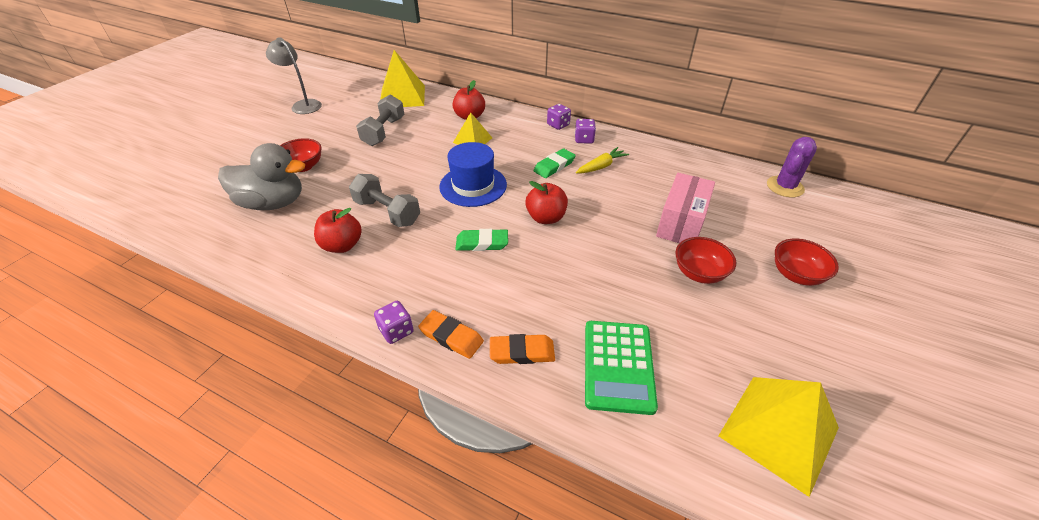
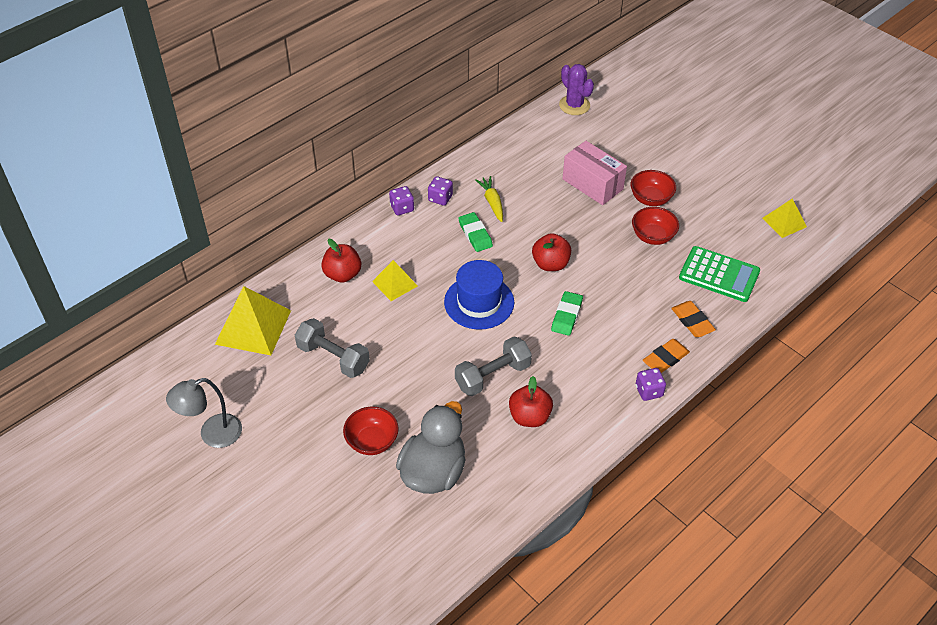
camera: 70 degrees left, 5 degrees up
orange eraser [490,334,555,364] -> orange eraser turned 45 degrees counterclockwise [671,301,716,337]
yellow pyramid [719,377,839,497] -> yellow pyramid [763,199,807,238], size x0.58
red bowl [775,239,839,286] -> red bowl moved to [632,207,679,245]

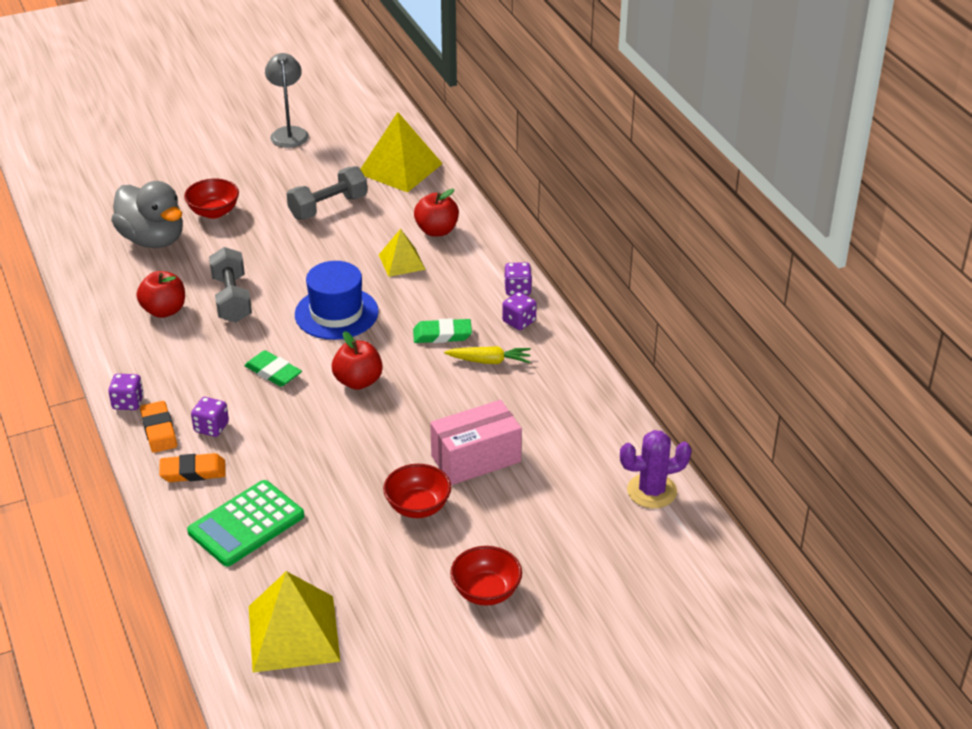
camera: 110 degrees right, 10 degrees down
red bowl [632,207,679,245] -> red bowl moved to [450,546,522,606]
yellow pyramid [763,199,807,238] -> yellow pyramid [249,571,340,673], size x1.72
none -> purple dice [191,397,229,437]

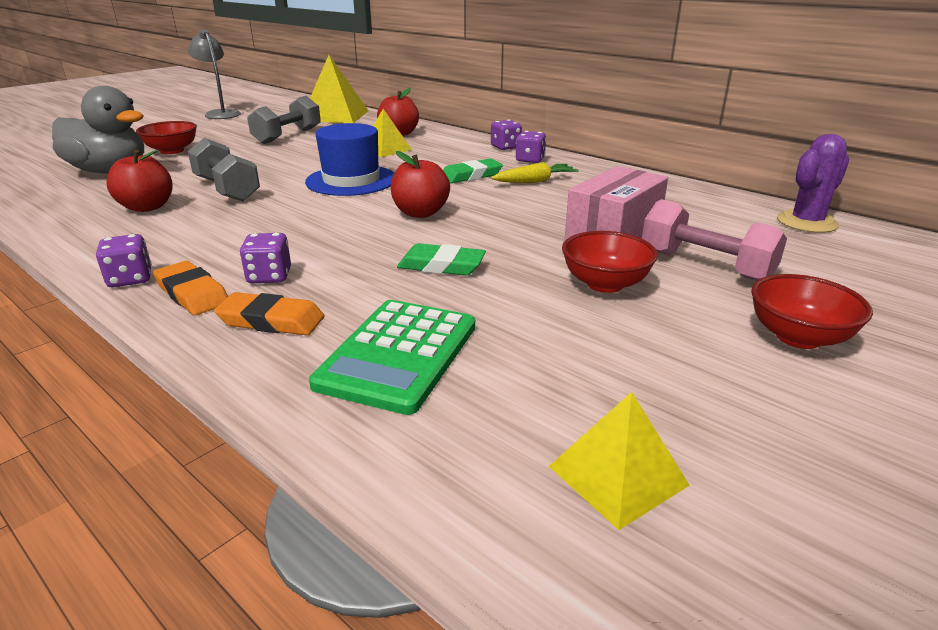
camera: 25 degrees left, 10 degrees down
orange eraser [159,453,226,482] -> orange eraser turned 45 degrees clockwise [214,292,324,335]
green eraser [244,350,302,387] -> green eraser moved to [397,243,486,276]
yellow pyramid [249,571,340,673] -> yellow pyramid [549,392,690,530], size x0.58
none -> pink dumbbell [642,199,787,281]

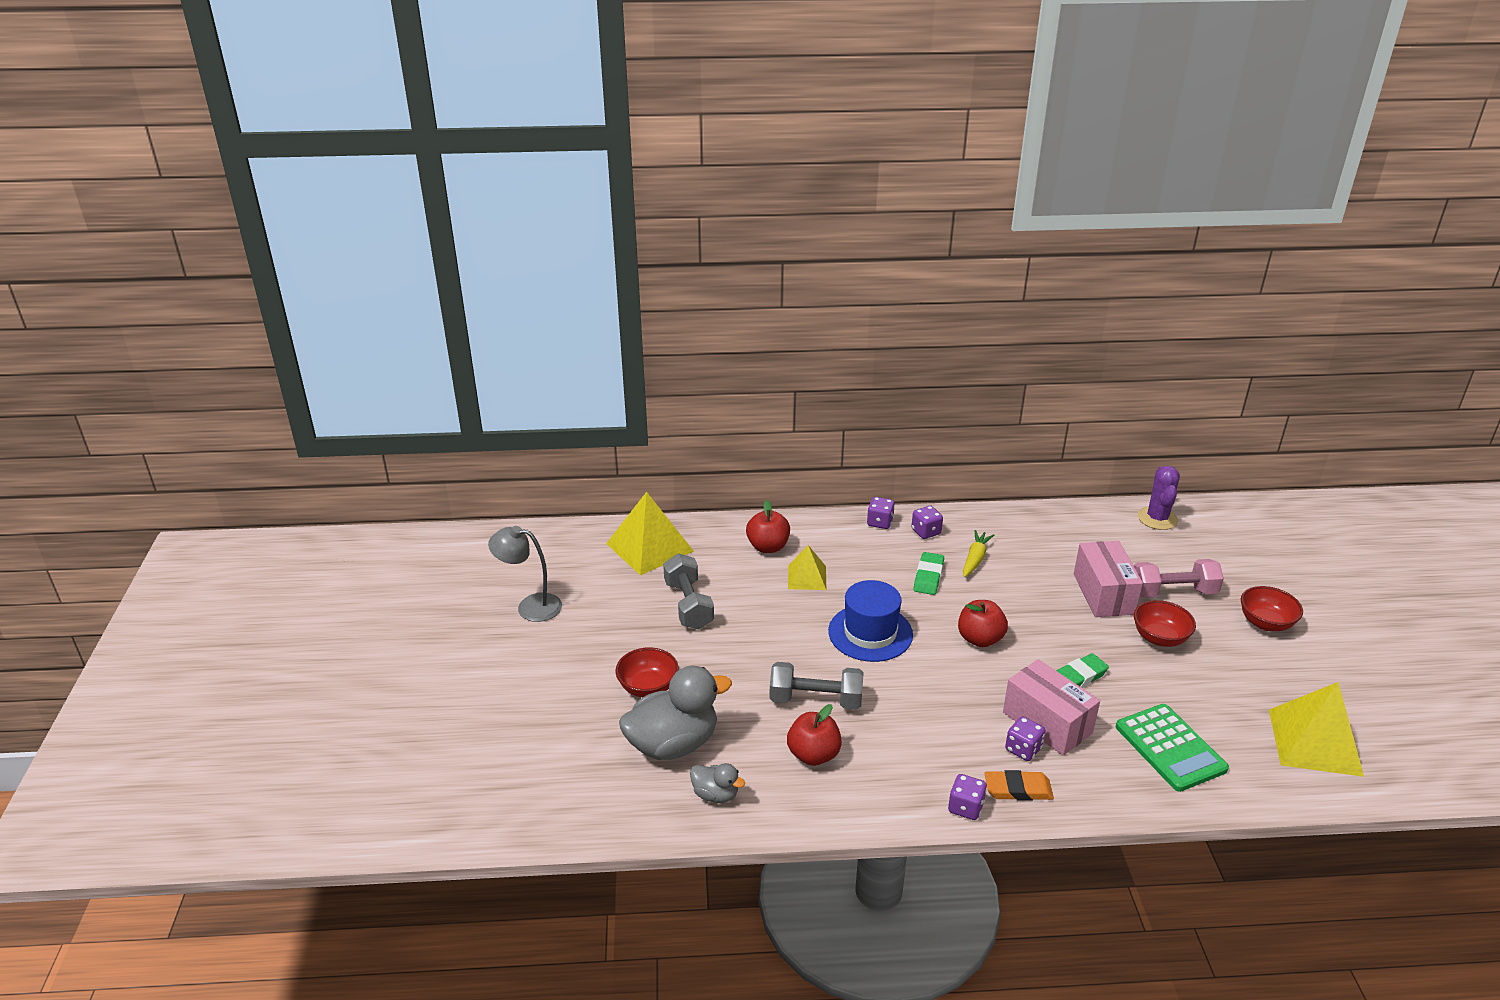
camera: 45 degrees left, 5 degrees up
orange eraser [214,292,324,335] -> none
yellow pyramid [549,392,690,530] -> yellow pyramid [1269,682,1364,777], size x1.72
none -> grey duck [690,763,745,803]
none -> pink box [1003,659,1100,756]

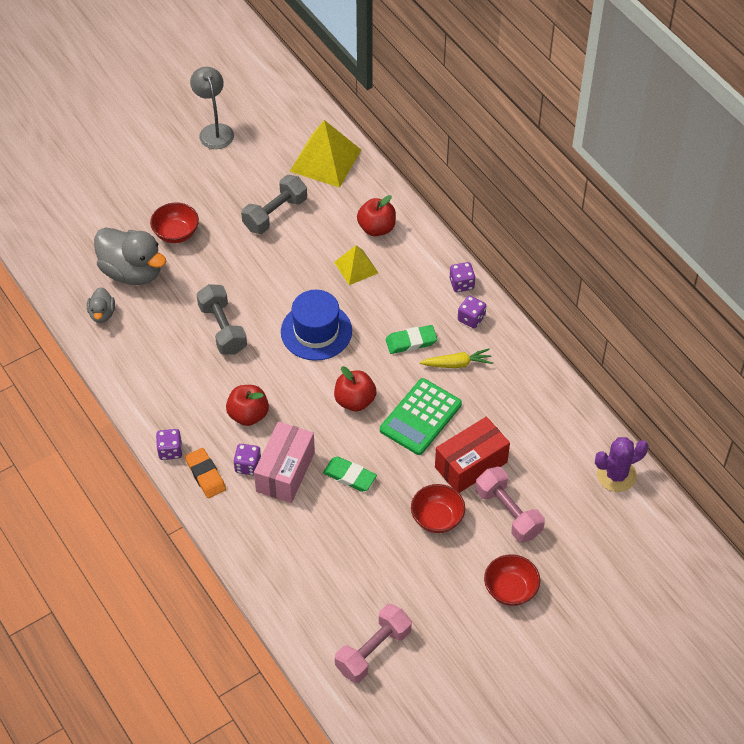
camera: 60 degrees right, 20 degrees up
red apple [787,704,842,766] -> red apple moved to [226,385,269,426]
pink box [1074,541,1143,617] -> red box [435,417,510,493]
green calculator [1116,704,1229,792] -> green calculator moved to [380,378,462,455]
yellow pyramid [1269,682,1364,777] -> pink dumbbell [335,604,412,683]

